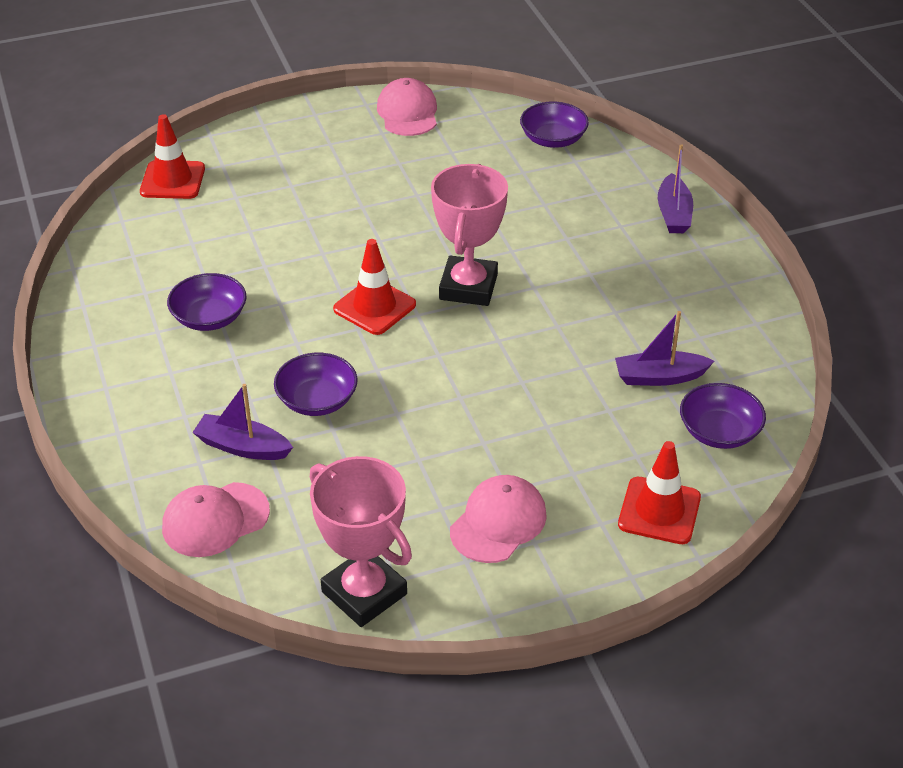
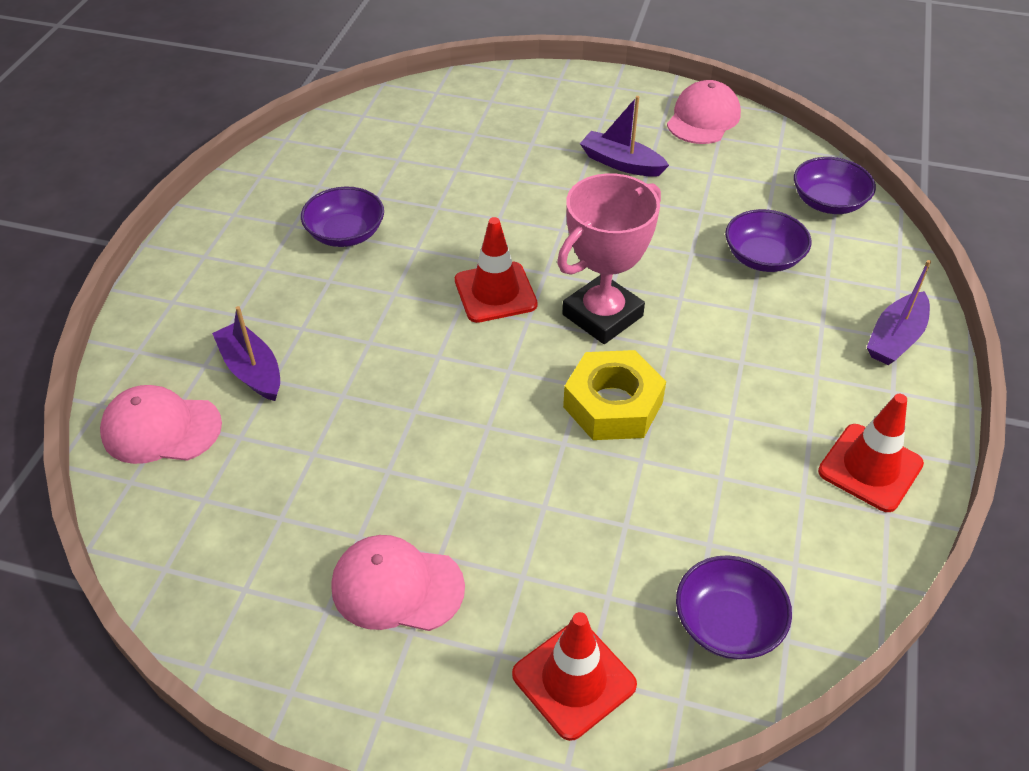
camera: 35 degrees right, 5 degrees up
red traffic cone [140,114,205,199] -> red traffic cone moved to [818,394,924,512]
purple bowl [274,353,358,416] -> purple bowl moved to [725,209,812,272]
pink trophy [310,456,412,627] -> none
pink cap [450,475,547,563] -> pink cap turned 150 degrees counterclockwise [331,535,465,631]
purple boat [615,311,714,386] -> purple boat moved to [580,96,669,177]
none -> yellow nut [563,350,666,440]

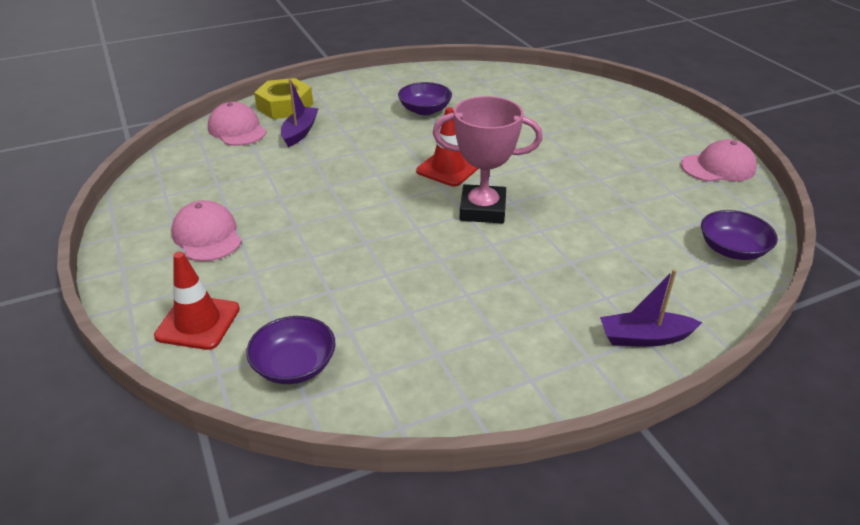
camera: 50 degrees right, 10 degrees down
yellow nut [563,350,666,440] -> yellow nut moved to [254,78,313,119]
purple boat [580,96,669,177] -> none
purple bowl [725,209,812,272] -> none
red traffic cone [818,394,924,512] -> none

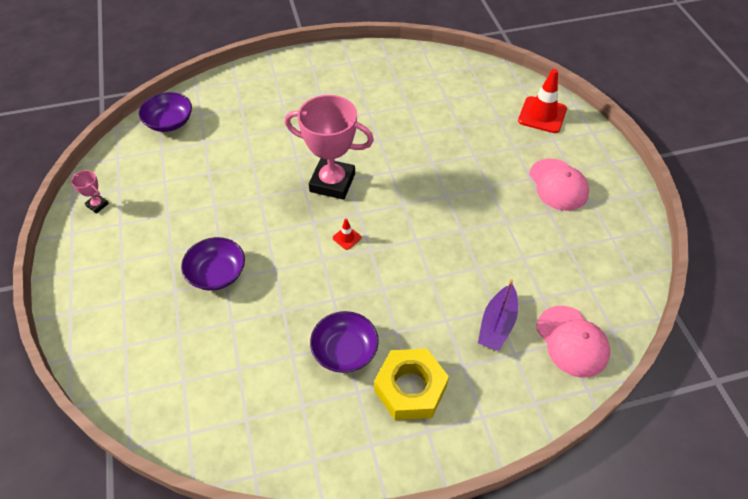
camera: 170 degrees left, 15 degrees up
purple bowl [246,316,336,384] -> purple bowl moved to [181,237,245,291]
yellow nut [254,78,313,119] -> yellow nut moved to [374,349,449,420]
red traffic cone [416,107,479,187] -> red traffic cone [332,219,362,250], size x0.46
purple boat [600,269,702,347] -> none
pink cap [681,139,757,182] -> pink trophy [71,170,109,213]

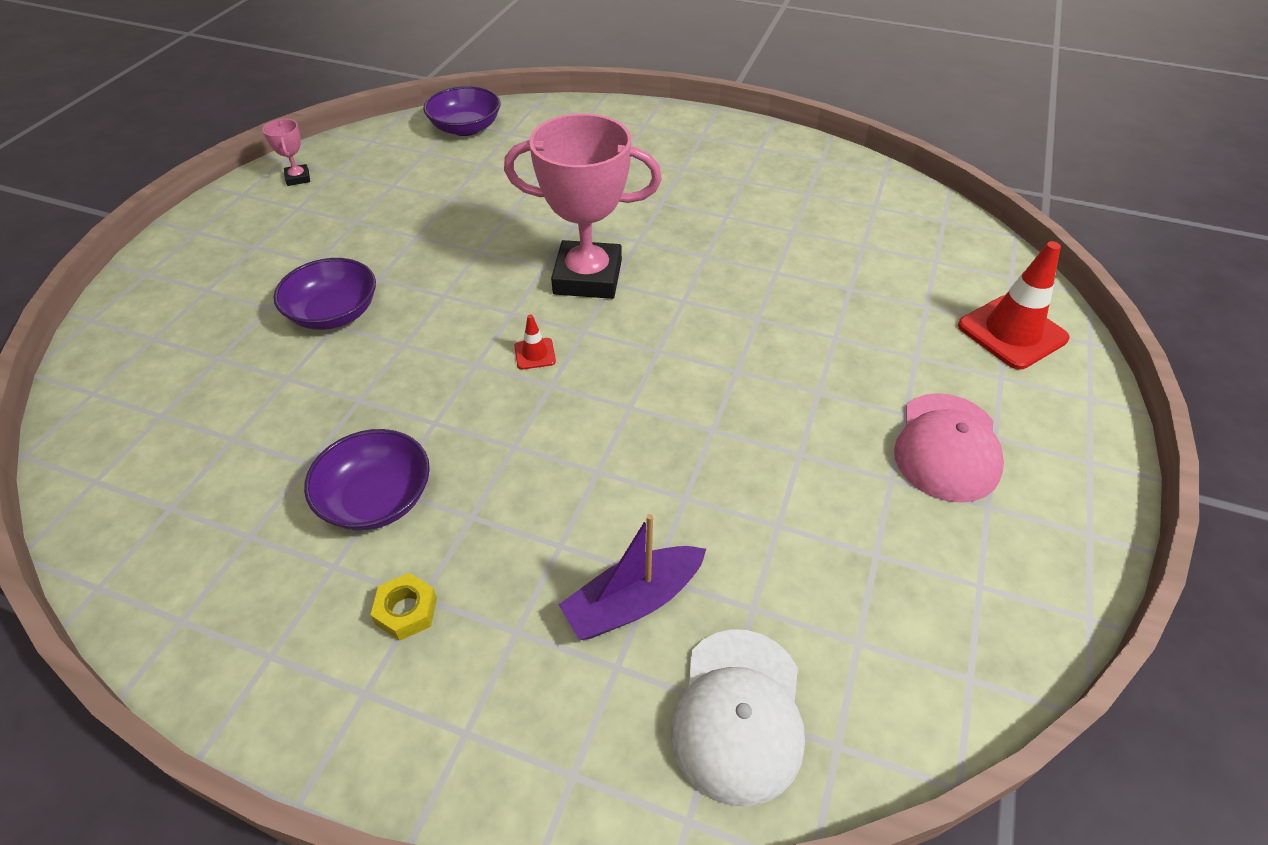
camera: 35 degrees right, 5 degrees down
pink trophy [285,95,374,200] -> pink trophy turned 45 degrees counterclockwise [504,114,662,299]
yellow nut [374,349,449,420] -> yellow nut [371,573,437,641], size x0.46
pink cap [537,306,610,378] -> white cap [671,629,805,807]

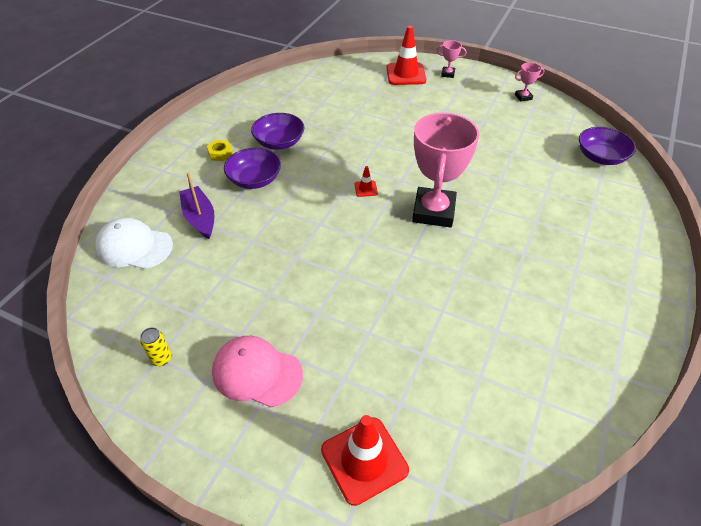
camera: 95 degrees right, 0 degrees up
purple bowl [274,258,376,330] -> purple bowl moved to [224,148,281,189]
none -> yellow can [140,327,171,366]
none -> red traffic cone [386,26,426,85]
none -> pink trophy [436,40,466,78]

